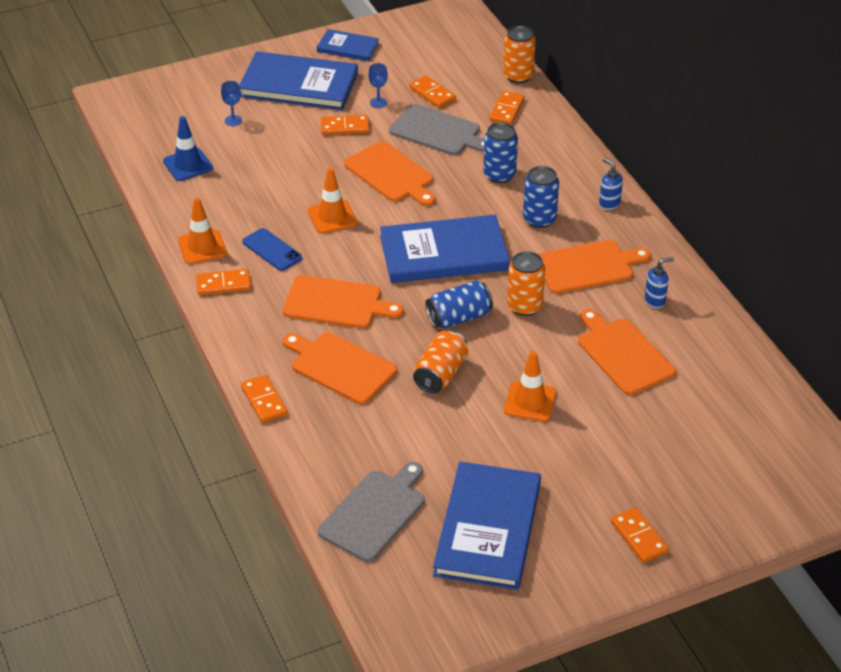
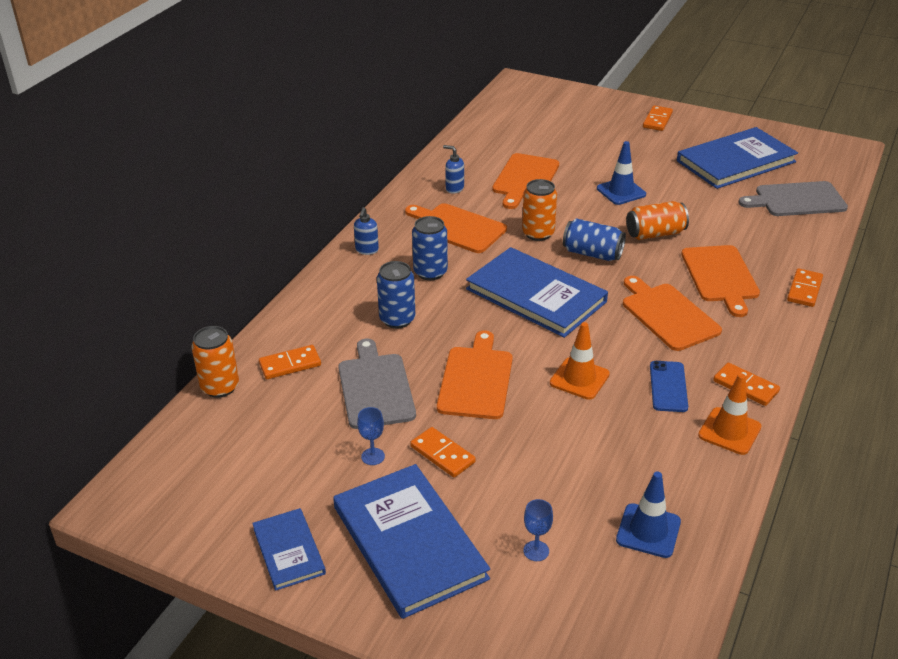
camera: 130 degrees left, 5 degrees down
orange domino [409,75,456,108] -> none
orange traffic cone [504,351,556,422] -> blue traffic cone [597,141,646,205]

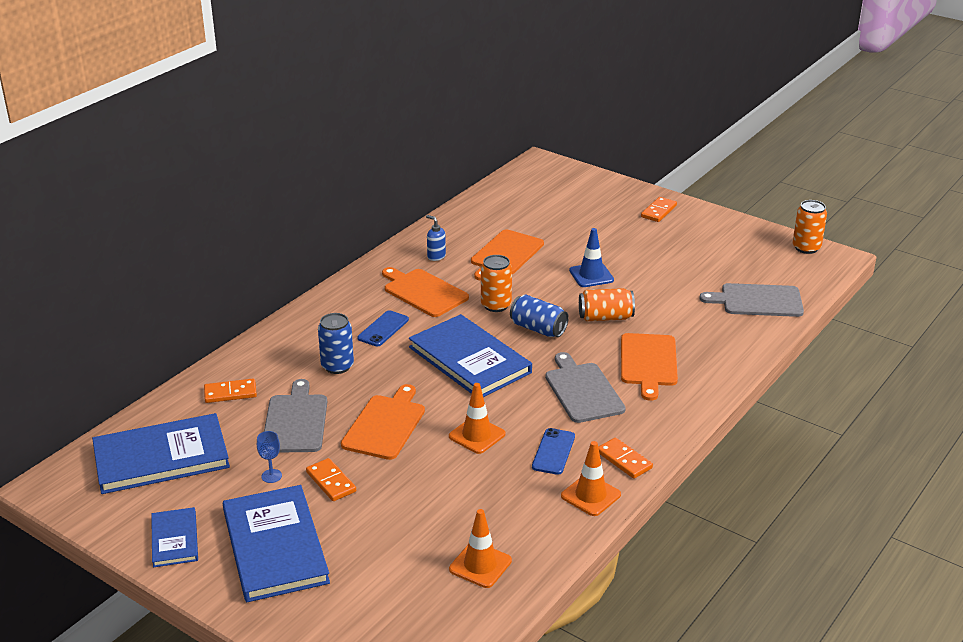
camera: 10 degrees right, 5 degrees down
orange can [192,326,239,398] -> orange can moved to [793,200,827,254]
blue soap dispenser [354,207,379,255] -> none
blue can [412,216,448,280] -> blue phone [358,310,409,346]
blue goblet [523,499,553,561] -> none
blue traffic cone [616,471,681,558] -> orange traffic cone [449,509,512,588]
orange cutting board [623,276,722,351] -> grey cutting board [545,352,626,423]
blue book [677,127,798,189] -> blue book moved to [92,413,230,494]
orange domino [787,268,823,307] -> none

